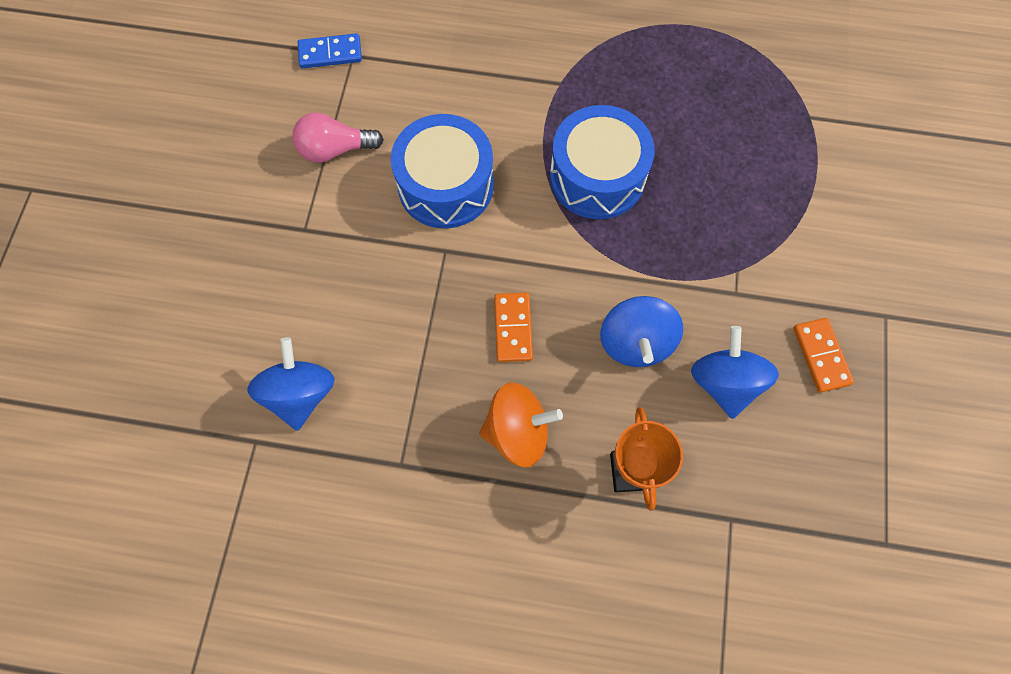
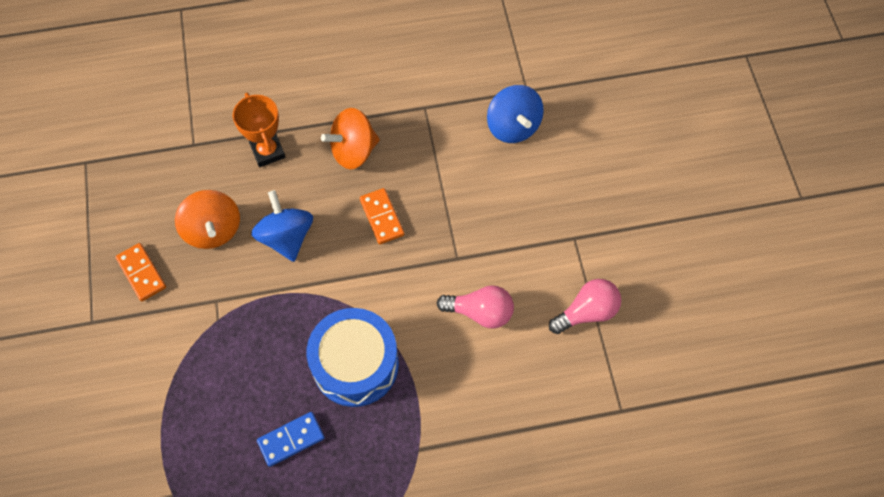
camera: 160 degrees right, 5 degrees down
blue domino [298,33,362,68] -> blue domino moved to [257,412,325,467]
blue drum [391,114,494,228] -> pink light bulb [437,285,514,328]
blue spinning top [691,326,779,419] -> orange spinning top [175,190,240,249]

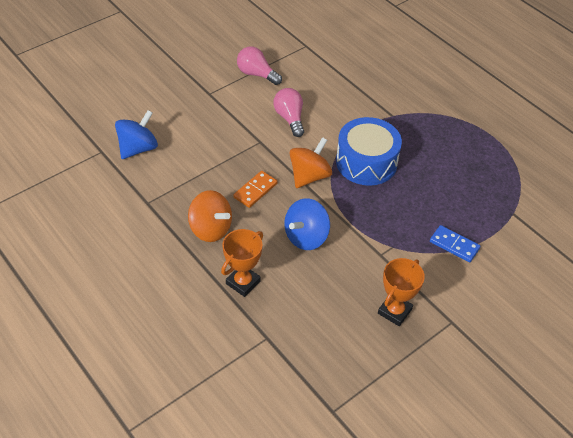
camera: 120 degrees left, 15 degrees down
orange domino [116,243,166,301] -> orange trophy [378,258,425,326]
orange spinning top [175,190,240,249] -> orange spinning top moved to [290,137,332,188]
blue domino [257,412,325,467] -> blue domino moved to [430,225,480,262]

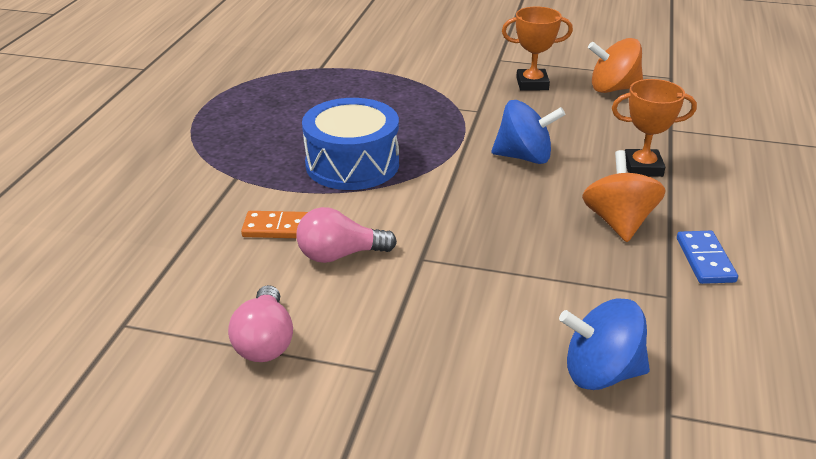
camera: 125 degrees left, 15 degrees down
orange domino [233,171,277,208] -> orange domino moved to [241,211,308,238]
pink light bulb [273,88,304,137] -> pink light bulb turned 45 degrees clockwise [296,207,397,263]
orange spinning top [290,137,332,188] -> orange spinning top moved to [588,38,643,93]
blue domino [430,225,480,262] -> blue domino moved to [677,231,738,284]

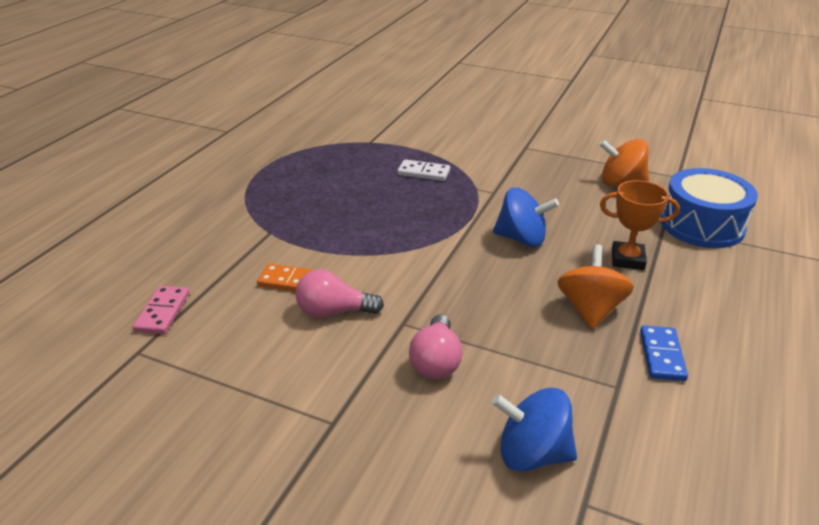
camera: 10 degrees right, 0 degrees up
pink light bulb [228,285,293,362] -> pink light bulb moved to [409,314,463,379]
blue drum [302,98,399,190] -> blue drum moved to [661,168,758,248]
orange trophy [502,6,573,91] -> none
none -> pink domino [133,286,189,334]
none -> white domino [397,159,450,181]

